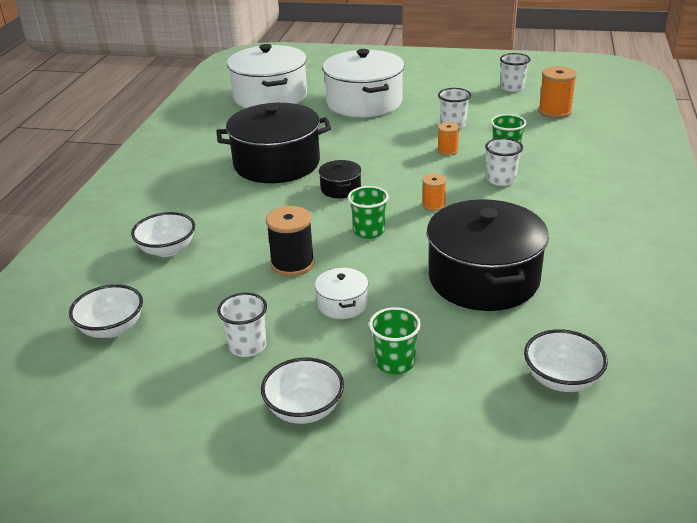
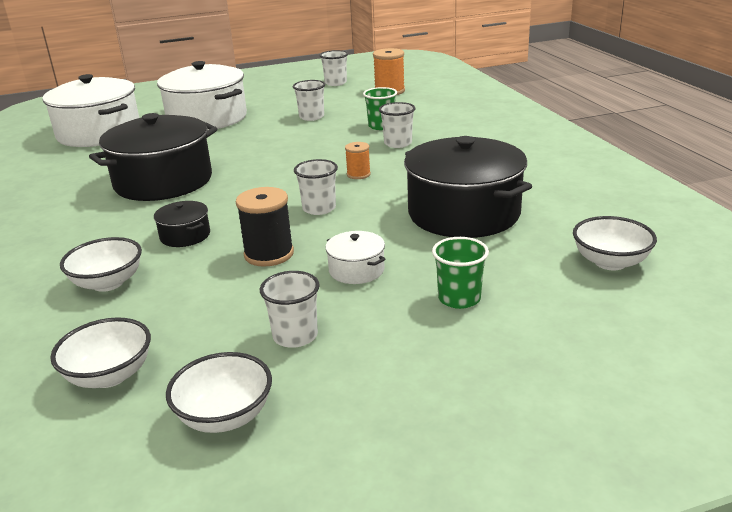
camera: 30 degrees left, 5 degrees down
white bowl [261,357,344,424] -> white bowl moved to [166,352,272,433]
black pot [318,160,361,198] -> black pot moved to [154,201,210,247]
green cup [348,186,389,239] -> white cup [294,159,338,215]
orange spool [437,122,459,156] -> none

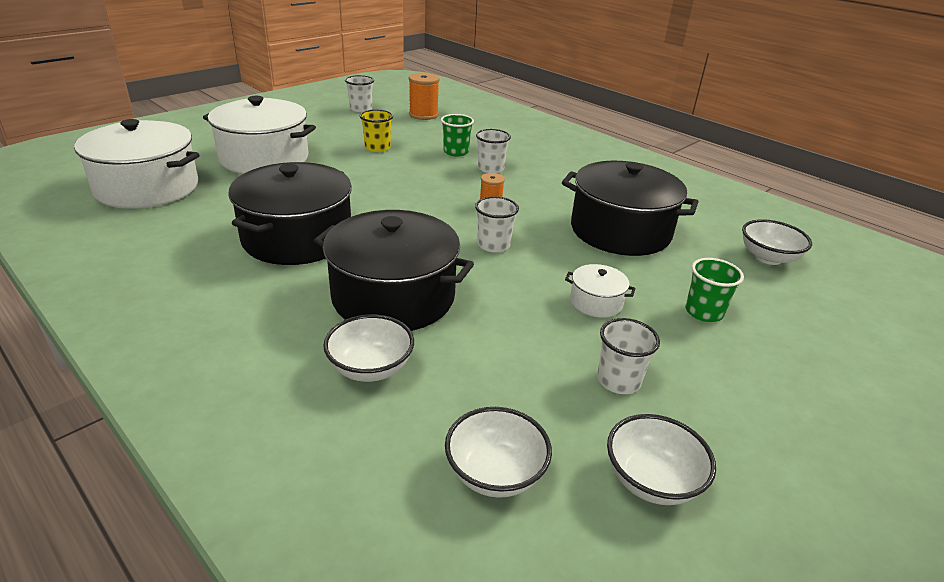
camera: 30 degrees left, 5 degrees up
black pot [154,201,210,247] -> black pot [314,210,474,331], size x2.27
black spool [236,187,294,267] -> none
white cup [293,80,325,121] -> yellow cup [360,110,393,152]

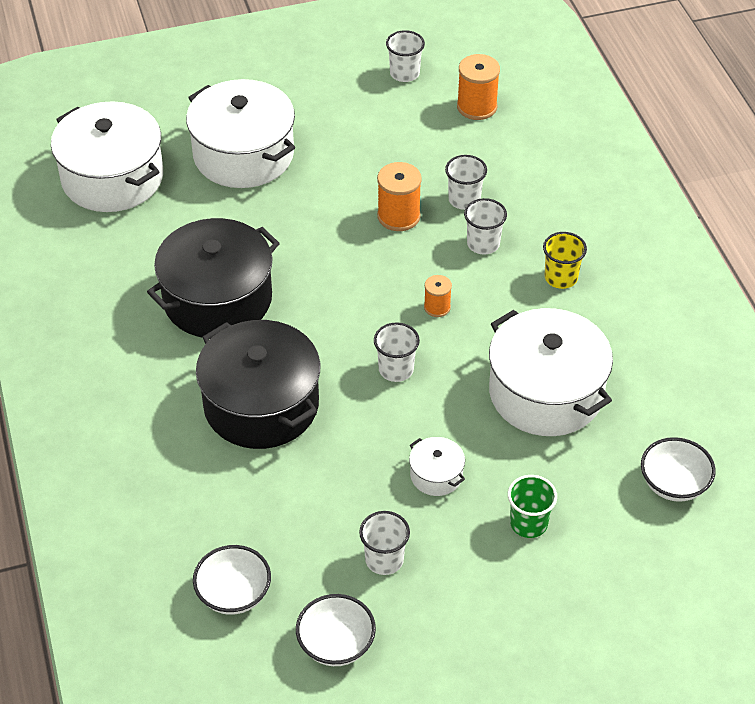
camera: 30 degrees right, 15 degrees up
white bowl [323,314,414,382] -> none
yellow cup [360,110,393,152] -> yellow cup moved to [543,232,587,289]
green cup [441,114,474,156] -> white cup [445,155,487,210]
black pot [562,161,698,256] -> white pot [489,308,613,436]
none -> orange spool [377,162,422,231]

